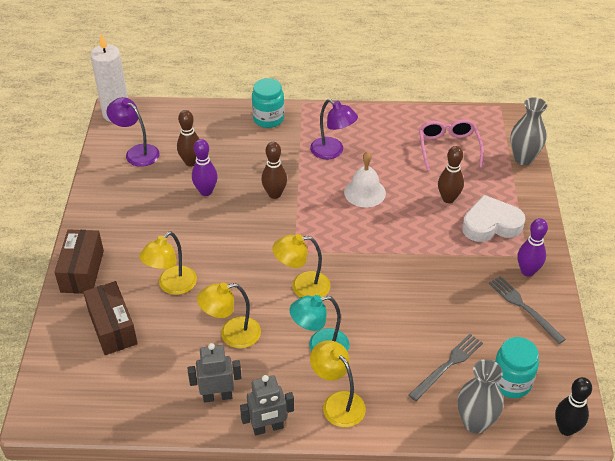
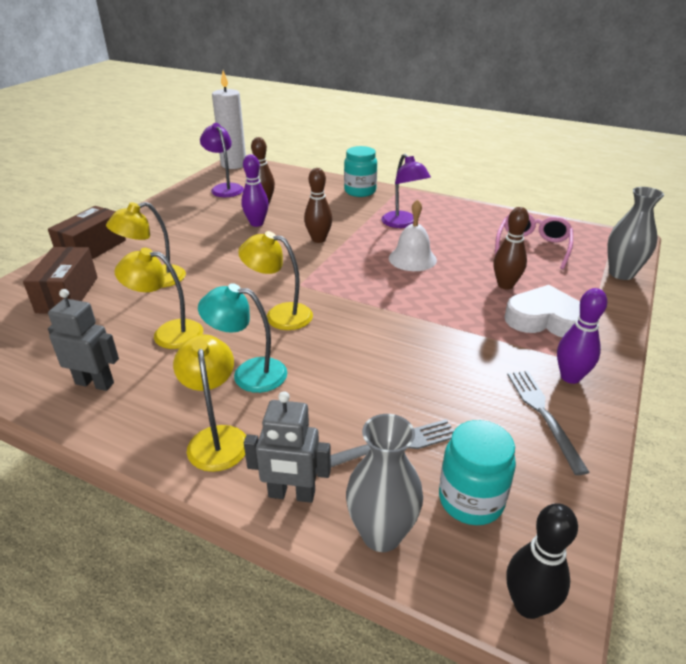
camera: 25 degrees right, 10 degrees down
grey robot [240,375,294,435] -> grey robot moved to [244,391,331,503]

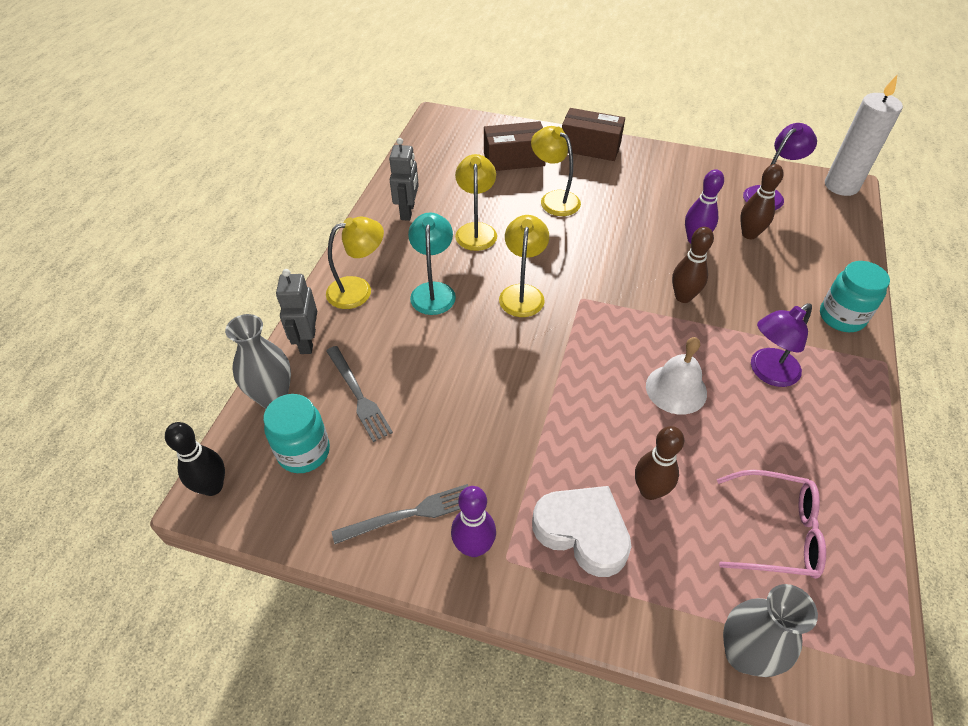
camera: 80 degrees right, 15 degrees up
white heart [504,285,580,337] -> white heart turned 60 degrees counterclockwise [532,486,631,577]

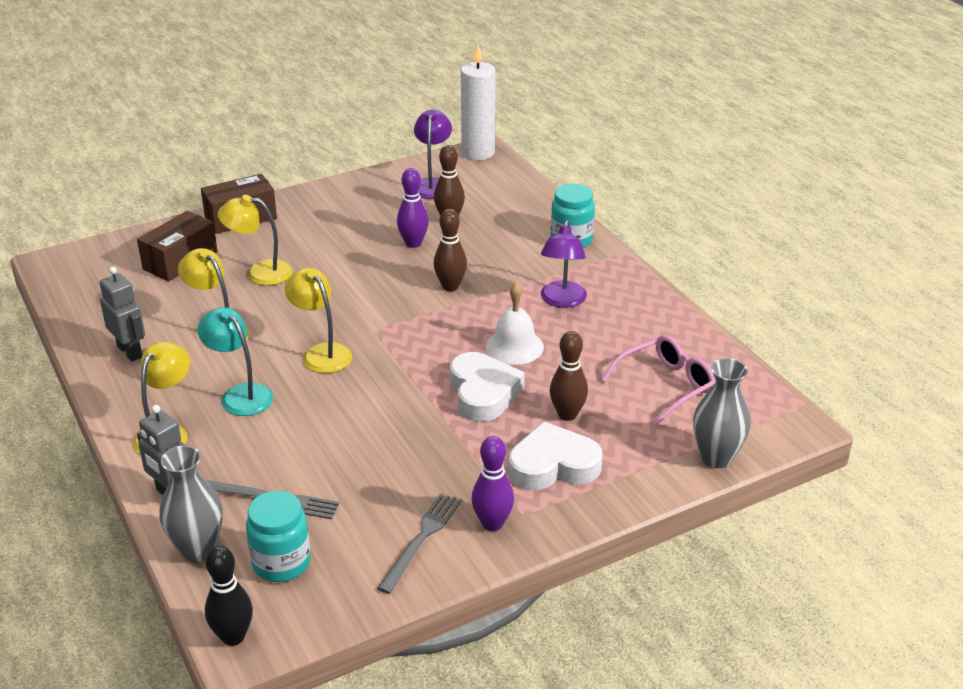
camera: 45 degrees left, 15 degrees down
none -> white heart [450,352,525,422]

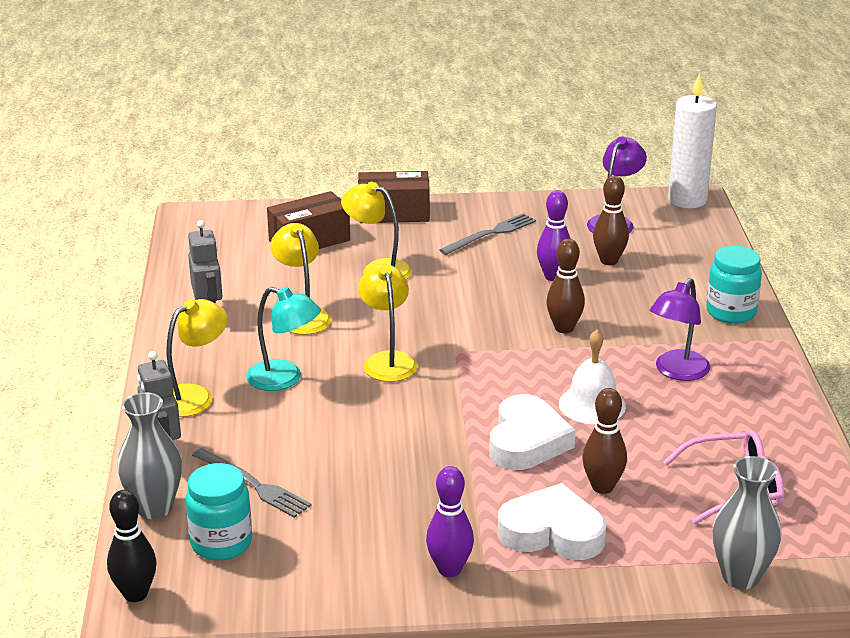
camera: 25 degrees right, 5 degrees down
turquoise lamp [198,307,273,416] -> turquoise lamp turned 135 degrees clockwise [246,287,321,391]
grey fork [377,493,462,594] -> grey fork moved to [440,213,536,255]

